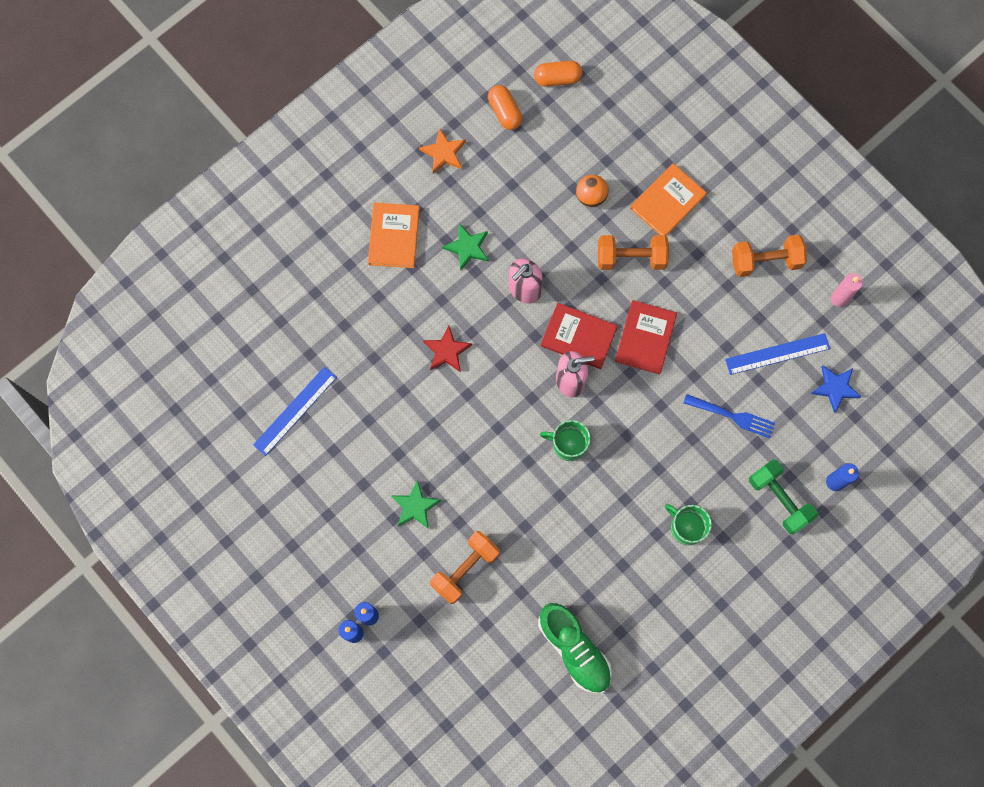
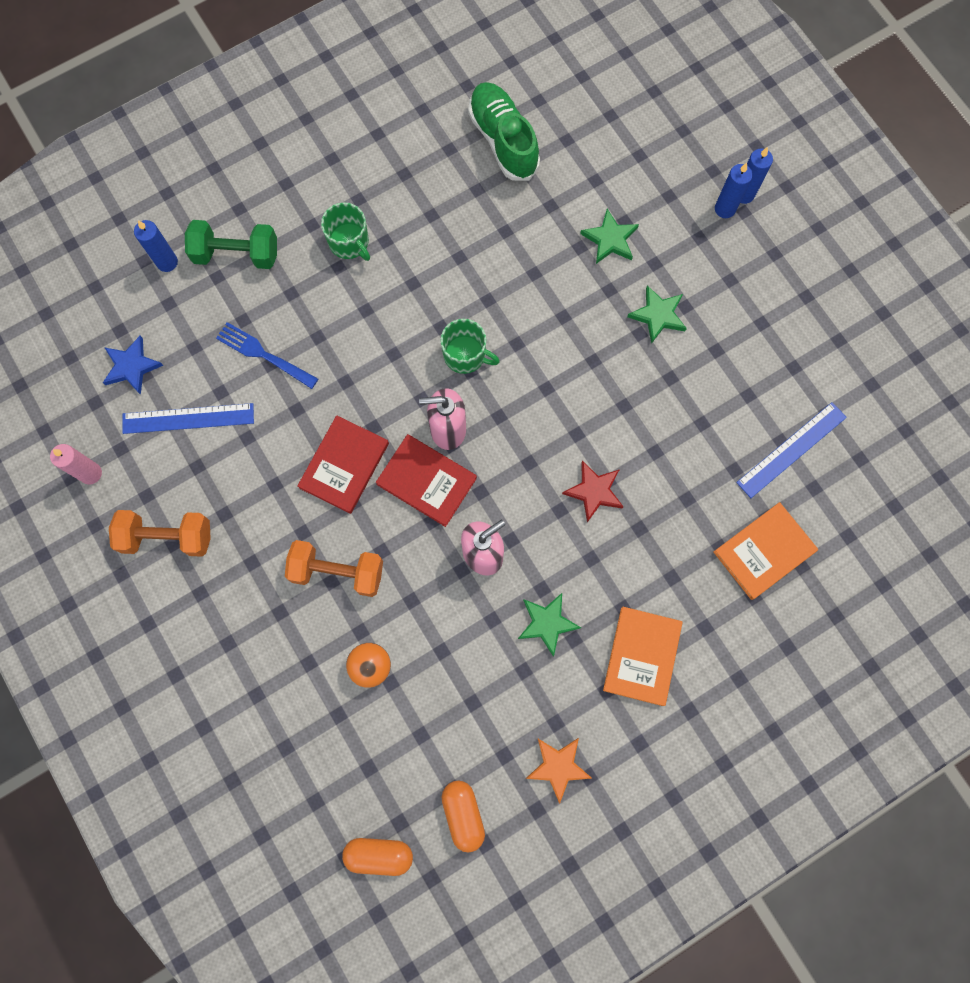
camera: 170 degrees left, 0 degrees up
orange dumbbell [430,531,500,604] -> green star [580,209,639,264]
orange book [630,163,707,236] -> orange book moved to [713,502,818,600]
green dumbbell [749,459,818,534] -> green dumbbell turned 60 degrees counterclockwise [185,220,277,269]

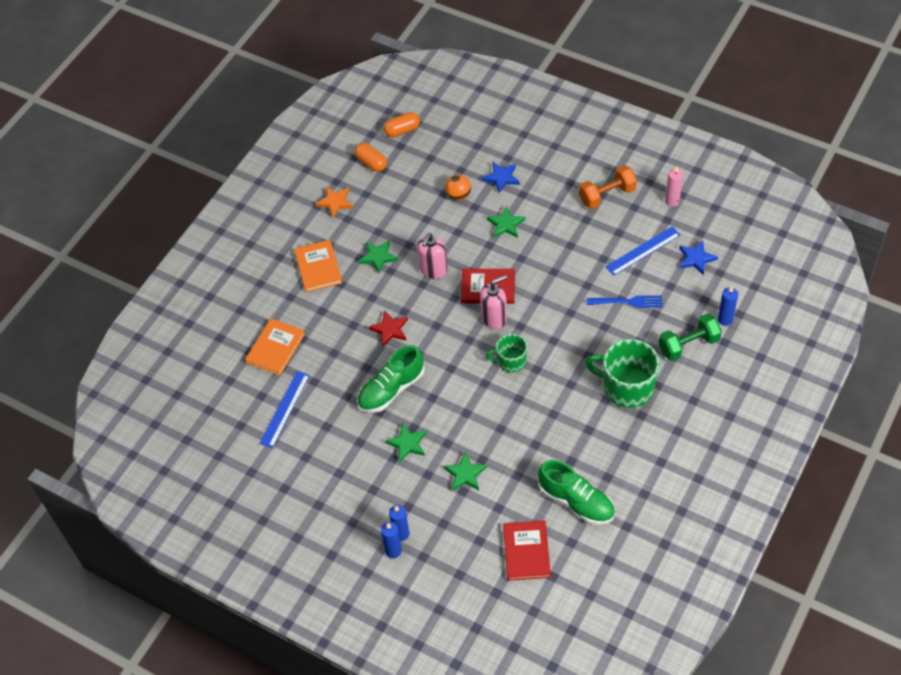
camera: 155 degrees right, 20 degrees down
orange dumbbell [285,540,383,597] -> green star [487,206,525,238]
red book [297,415,389,514] -> red book moved to [503,520,551,581]
green mug [321,202,370,261] -> green mug [585,339,659,408], size x1.74
none -> green shoe [357,345,425,413]
none -> blue star [482,161,520,193]

